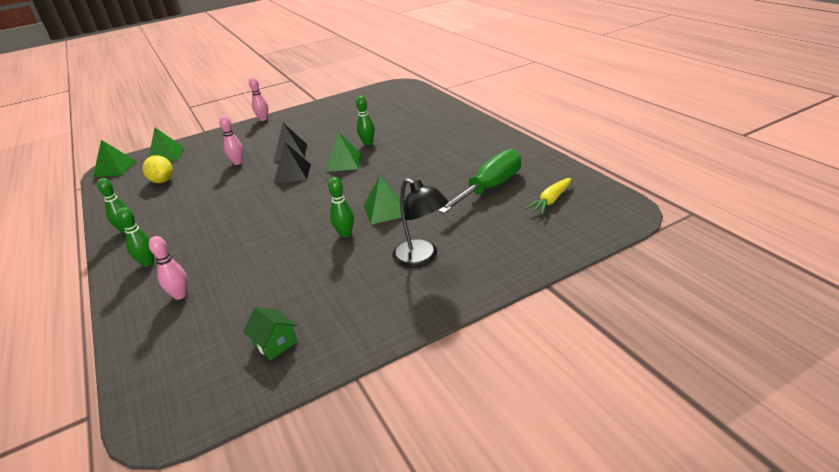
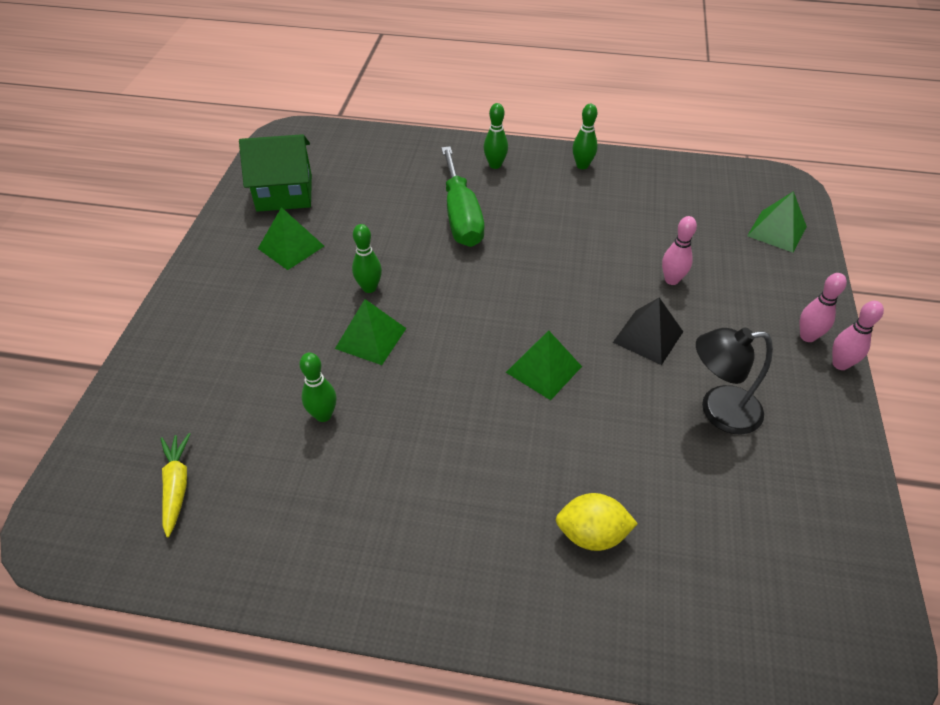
camera: 125 degrees right, 15 degrees up
green pyramid [93,140,136,177] -> green pyramid moved to [258,207,324,270]
yellow lemon [142,155,173,183] -> yellow lemon moved to [556,493,638,551]
pink bowling pin [149,236,187,300] -> pink bowling pin moved to [800,273,847,342]
green house [243,307,297,360] -> green house [239,134,312,212], size x1.91
black pyramid [274,142,311,183] -> none
green bowling pin [356,96,375,145] -> green bowling pin moved to [299,353,337,422]
black lamp [392,178,448,268] -> black lamp moved to [696,327,773,435]
green screwdriver [437,149,521,214] -> green screwdriver moved to [441,146,484,247]

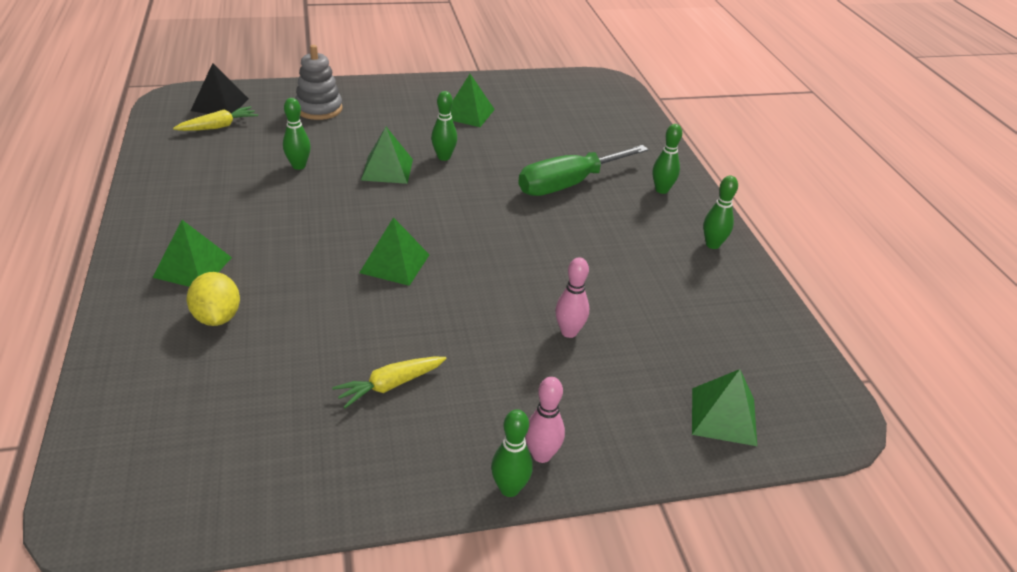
camera: 65 degrees right, 10 degrees down
green house [239,134,312,212] -> none
black pyramid [613,298,683,365] -> black pyramid moved to [191,63,249,114]
black lamp [696,327,773,435] -> yellow carrot [332,357,447,408]
pink bowling pin [832,301,884,370] -> green bowling pin [491,409,533,497]
none -> green pyramid [152,220,232,287]
none -> grey stacking toy [295,45,343,120]

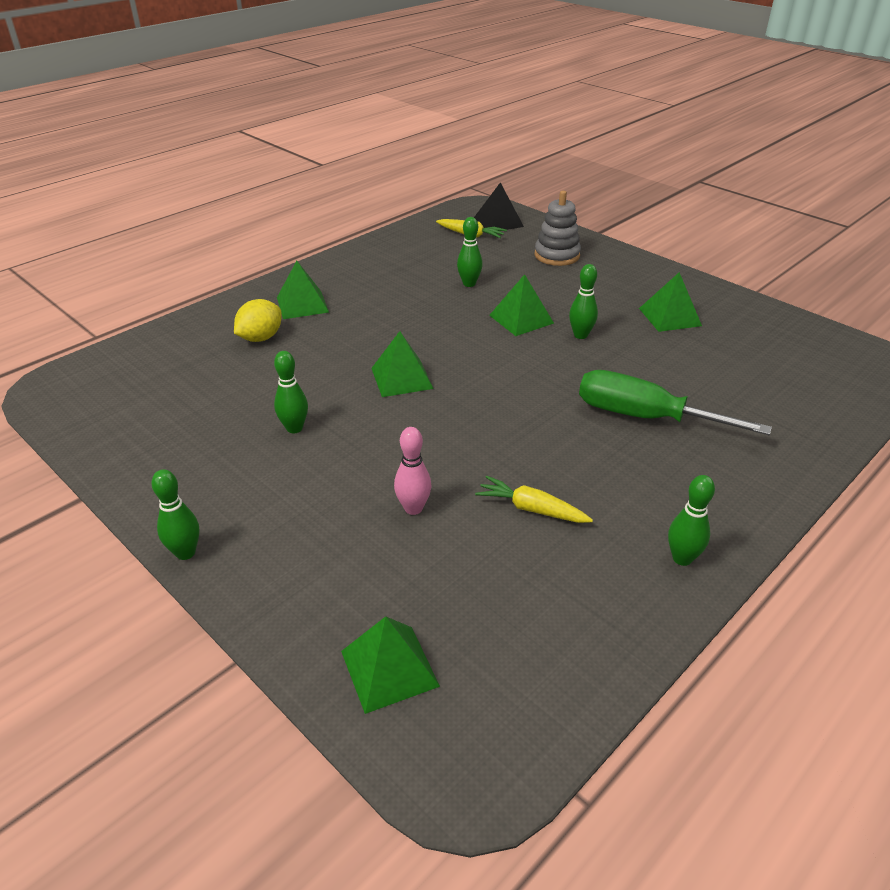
camera: 60 degrees right, 0 degrees up
yellow carrot [332,357,447,408] -> yellow carrot moved to [475,476,593,523]
pink bowling pin [525,377,565,463] -> none
green bowling pin [653,124,682,194] -> green bowling pin moved to [274,351,308,433]

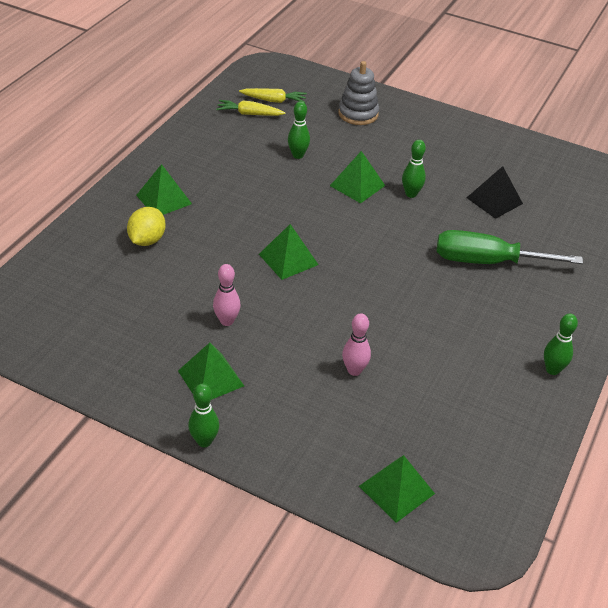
camera: 20 degrees left, 5 degrees up
green bowling pin [274,351,308,433] -> pink bowling pin [213,264,241,326]
black pyramid [474,182,524,230] -> black pyramid moved to [467,166,523,219]
yellow carrot [475,476,593,523] -> yellow carrot moved to [216,100,286,116]
green pyramid [639,272,702,332] -> green pyramid moved to [178,343,244,400]

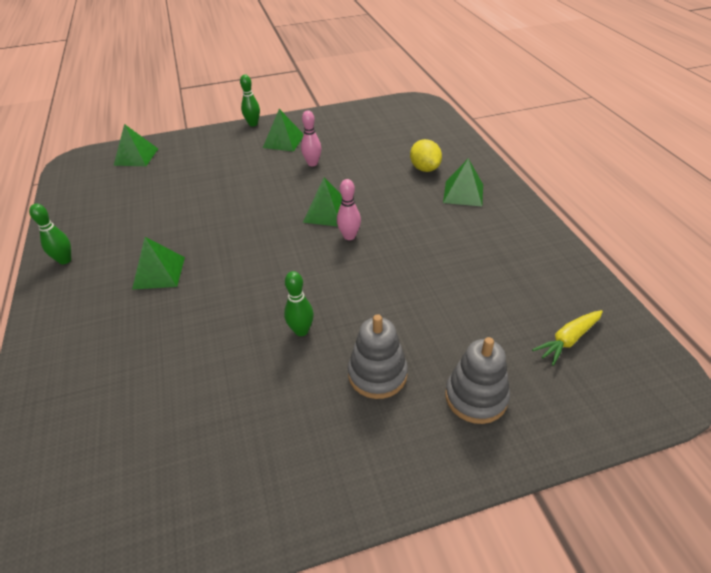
camera: 140 degrees right, 0 degrees up
yellow carrot [216,100,286,116] -> none
green bowling pin [288,101,310,159] -> none
green pyramid [330,151,385,203] -> green pyramid moved to [132,237,185,290]
pink bowling pin [342,313,371,376] -> pink bowling pin moved to [337,179,361,240]
green screwdriver [436,230,583,264] -> none
black pyramid [467,166,523,219] -> none
none -> grey stacking toy [348,314,408,399]

